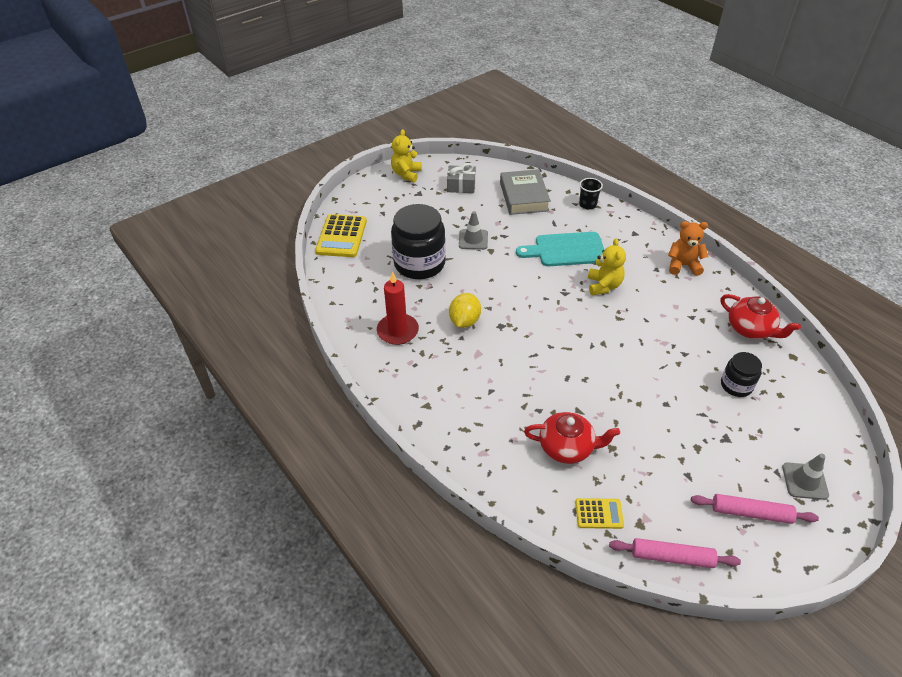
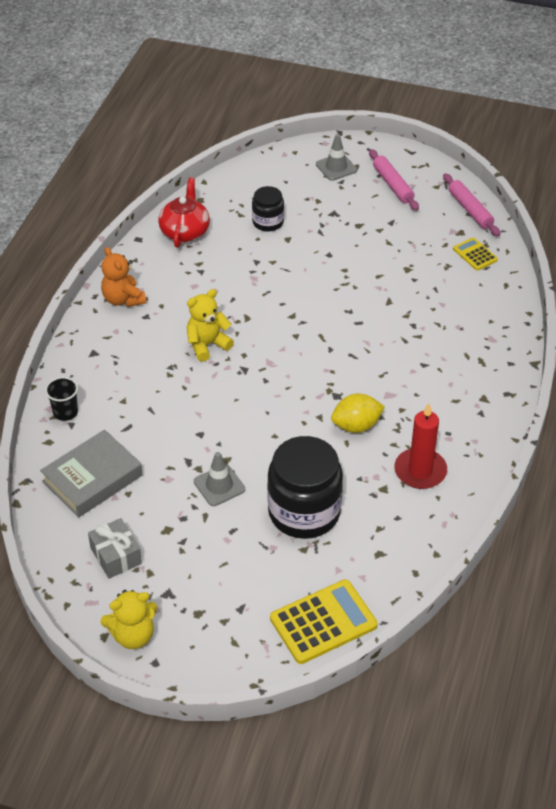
camera: 125 degrees left, 0 degrees up
turquoise cutting board [516,232,604,266] -> none
red teapot [524,412,620,464] -> none

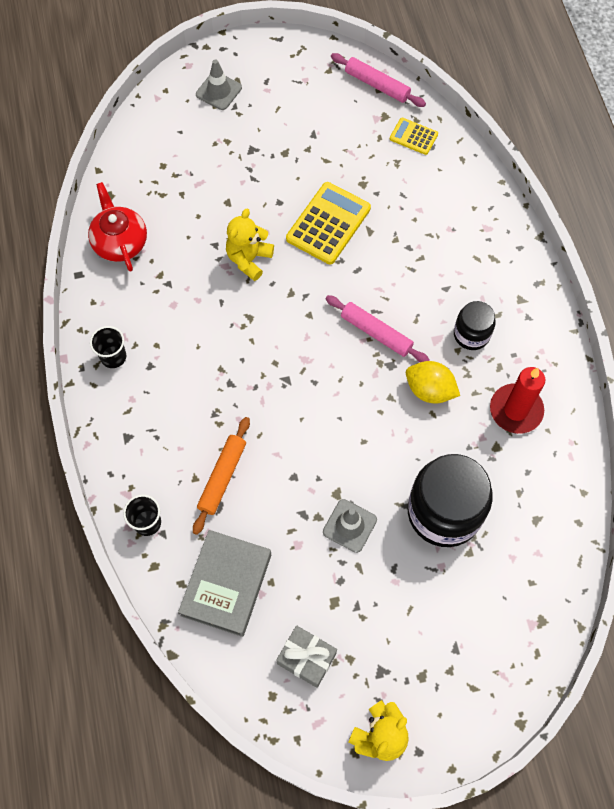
camera: 30 degrees left, 20 degrees up
orange teddy bear [101,247,146,307] -> black cup [90,326,126,368]
yellow teddy bear [187,289,234,362] -> yellow teddy bear moved to [226,209,274,281]
black jar [252,186,284,232] -> black jar moved to [454,301,496,350]
yellow calculator [270,579,377,664] -> yellow calculator moved to [286,182,371,265]
yellow lemon [331,394,385,433] -> yellow lemon turned 75 degrees clockwise [406,361,460,404]
pink rolling pin [369,149,419,211] -> pink rolling pin moved to [326,295,430,362]
none -> orange rolling pin [193,417,250,535]

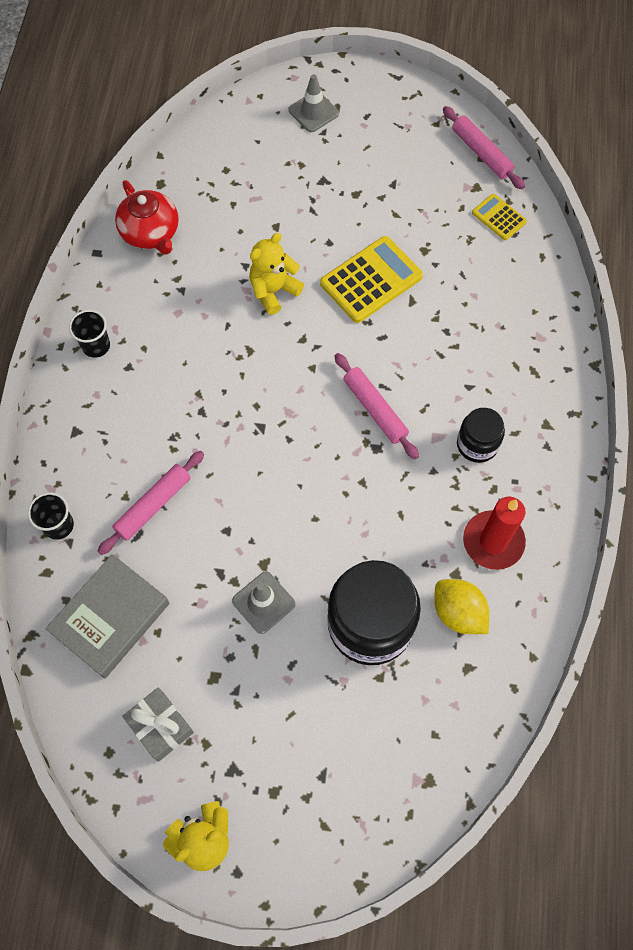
camera: 20 degrees right, 0 degrees up
red teapot [88,182,147,272] -> red teapot turned 150 degrees clockwise [115,180,179,255]
orange rolling pin [193,417,250,535] -> pink rolling pin [97,451,204,555]
yellow lemon [406,361,460,404] -> yellow lemon moved to [434,579,489,634]

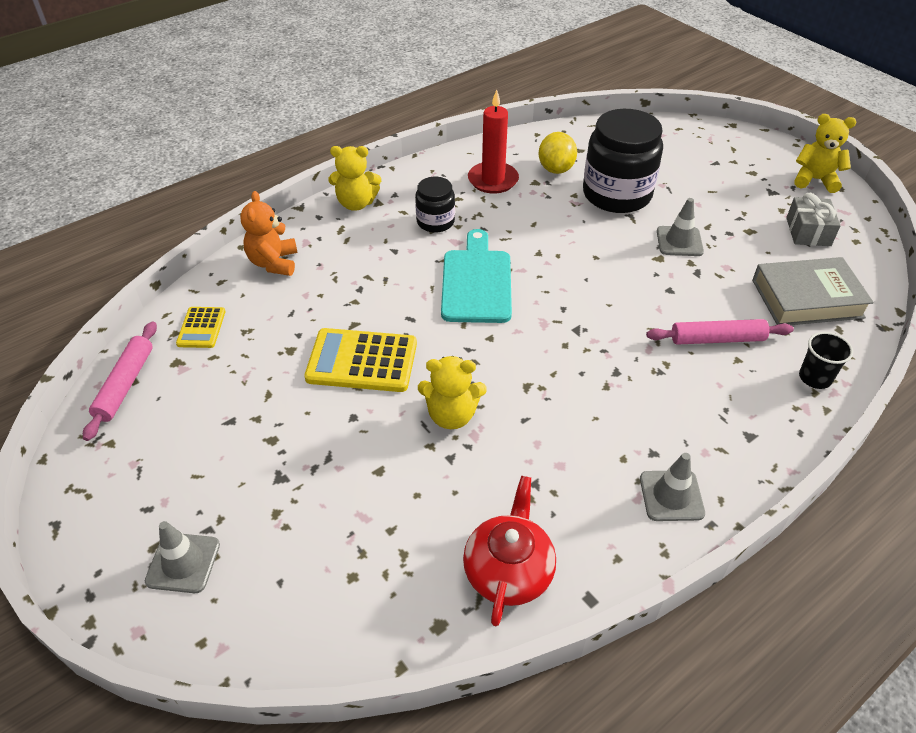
camera: 135 degrees left, 20 degrees down
black cup [69,310,110,358] -> grey traffic cone [640,453,705,521]
pink rolling pin [335,353,419,459] -> turquoise cutting board [441,229,512,323]
none -> orange teddy bear [241,191,298,276]
none -> yellow teddy bear [328,146,381,211]

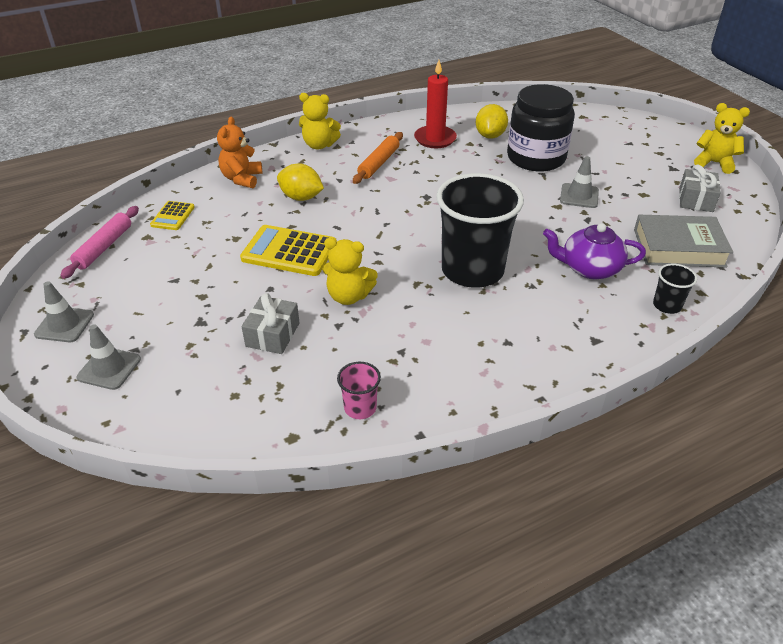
camera: 10 degrees right, 5 degrees down
black jar [415,177,455,233] -> orange rolling pin [353,132,403,184]
turquoise cutting board [441,229,512,323] -> none
red teapot [463,476,556,626] -> pink cup [337,362,381,419]
grey traffic cone [640,453,705,521] -> grey traffic cone moved to [34,281,94,342]
pink rolling pin [646,319,794,345] -> purple teapot [543,223,646,279]
none -> grey gift [242,293,300,354]
none -> yellow lemon [277,163,324,201]
none -> black cup [436,173,524,288]

